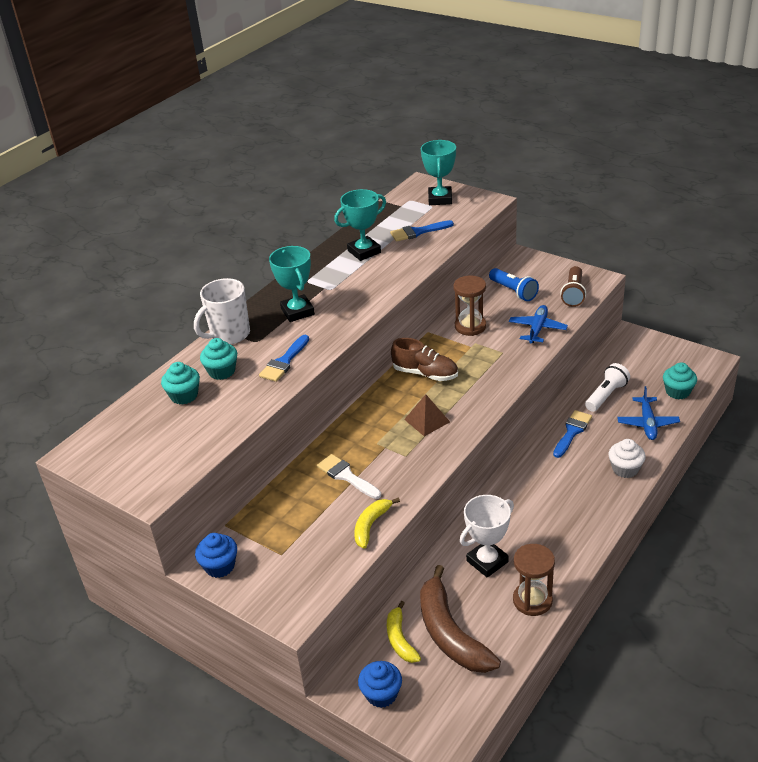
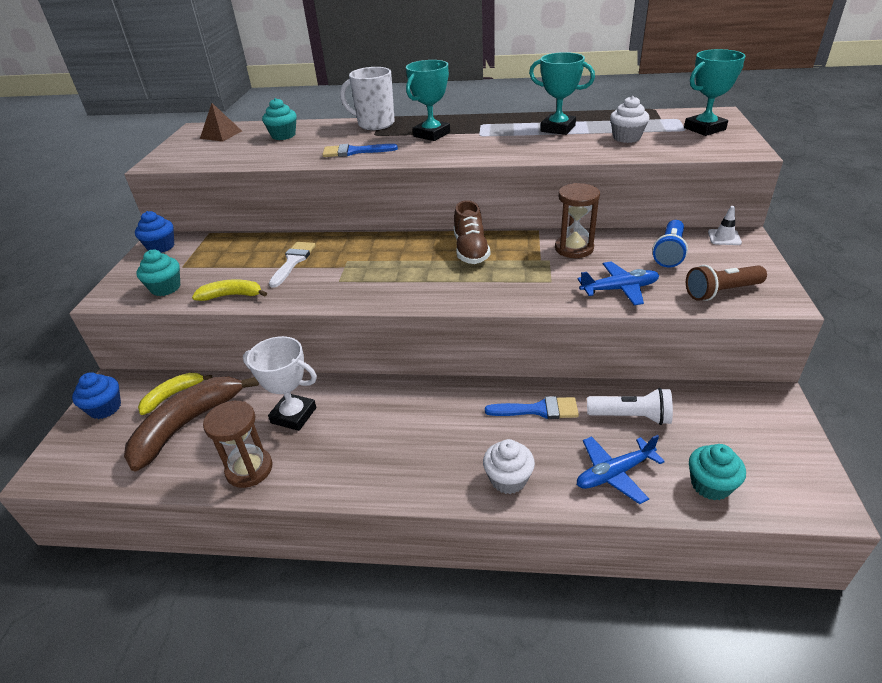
camera: 60 degrees right, 0 degrees up
turquoise cupcake [200,338,237,380] -> turquoise cupcake moved to [136,250,180,296]
blue brush [390,220,454,242] -> white cupcake [610,96,649,143]
brown pyramid [404,394,450,436] -> brown pyramid moved to [200,103,242,142]
none -> white traffic cone [708,206,742,245]

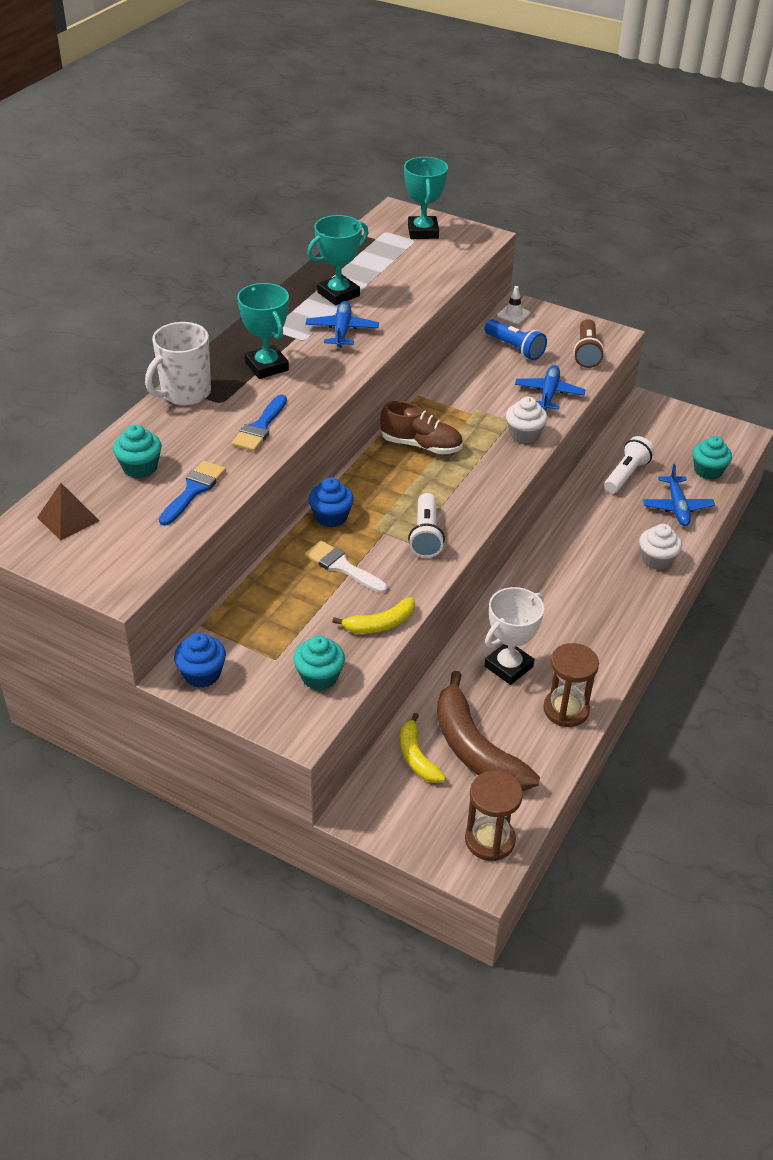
camera: 70 degrees left, 5 degrees up
blue cupcake [72,372,121,419] -> blue cupcake moved to [309,478,354,528]
yellow banana [192,279,267,301] -> yellow banana turned 135 degrees counterclockwise [332,597,415,634]
blue brush [485,396,579,419] -> blue brush moved to [159,461,226,526]
brown hourglass [555,183,600,258] -> brown hourglass moved to [465,771,523,861]
white cupcake [610,96,649,143] -> white cupcake moved to [506,397,548,444]
none -> blue plane [305,301,379,347]
none -> white flashlight [408,493,445,558]

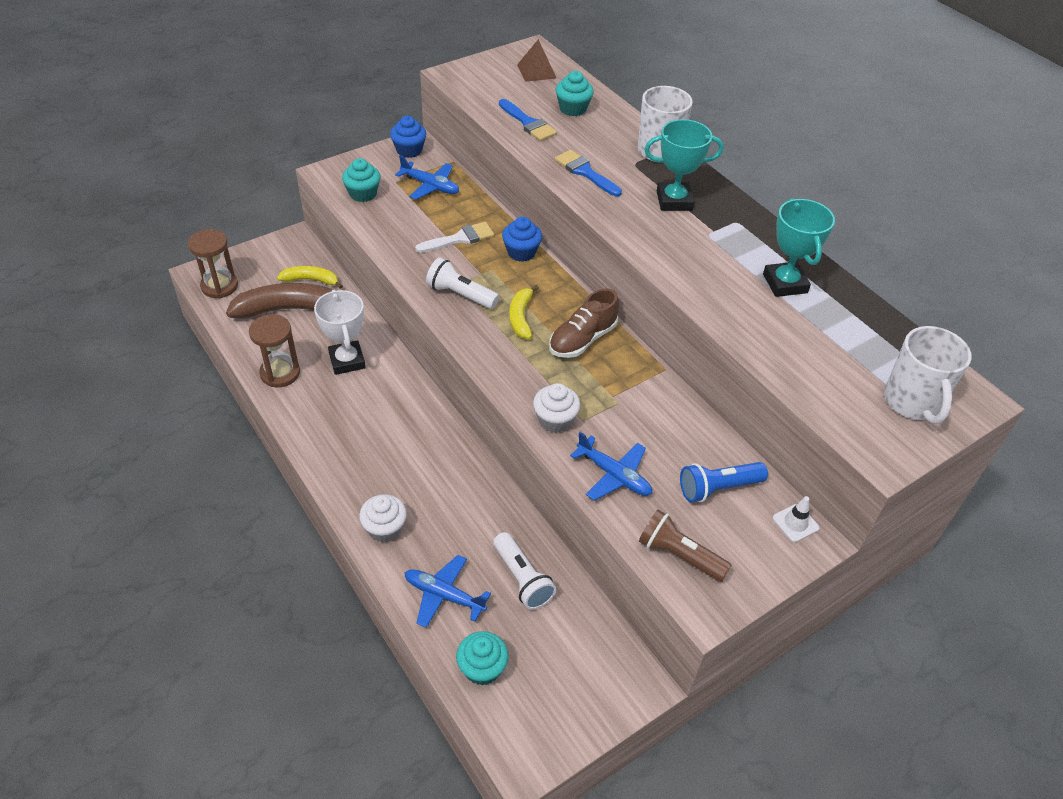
camera: 115 degrees right, 5 degrees up
blue plane [305,301,379,347] -> blue plane moved to [395,155,459,200]
yellow banana [332,597,415,634] -> yellow banana moved to [509,285,539,339]
turquoise trophy [404,157,448,239] -> white mug [884,326,972,424]

